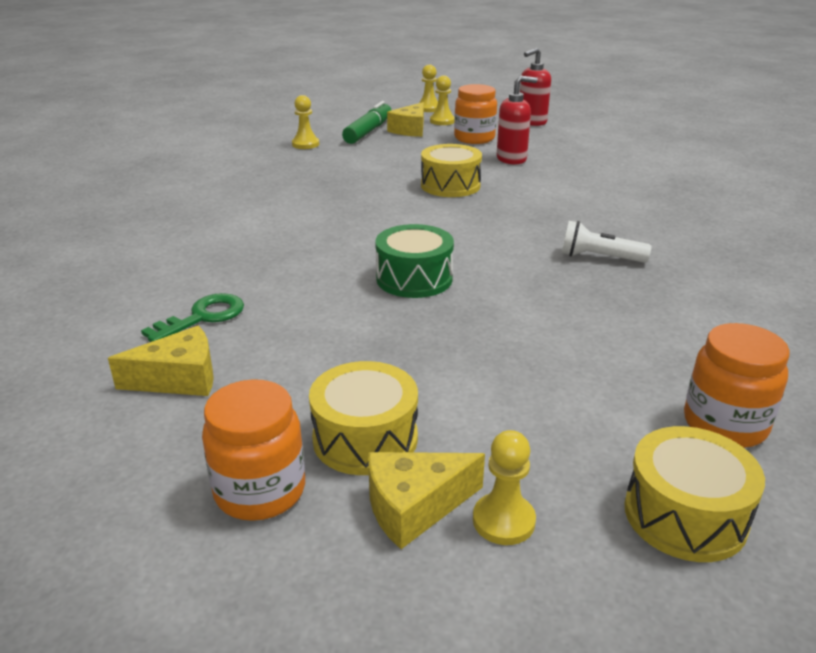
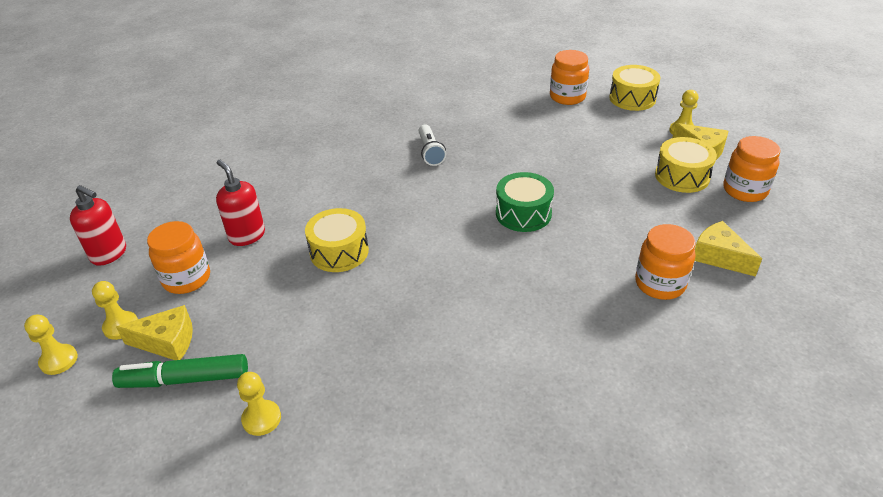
camera: 115 degrees left, 10 degrees up
green key [141,293,244,342] -> orange jar [635,224,696,300]

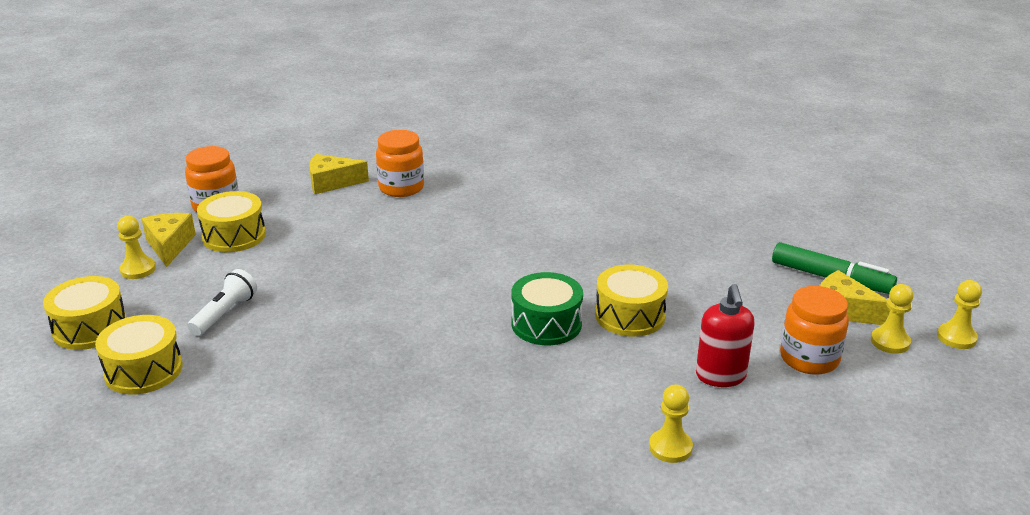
camera: 145 degrees left, 10 degrees down
red soap dispenser [70,185,126,266] -> none
yellow pawn [237,372,281,436] -> yellow pawn moved to [649,384,693,463]
white flashlight [419,124,446,166] -> white flashlight moved to [187,269,257,336]
green drum [496,172,554,232] -> green drum moved to [512,272,583,345]
orange jar [550,50,589,105] -> yellow drum [95,315,183,395]
yellow cheese [695,221,762,277] -> yellow cheese turned 90 degrees clockwise [309,154,369,194]

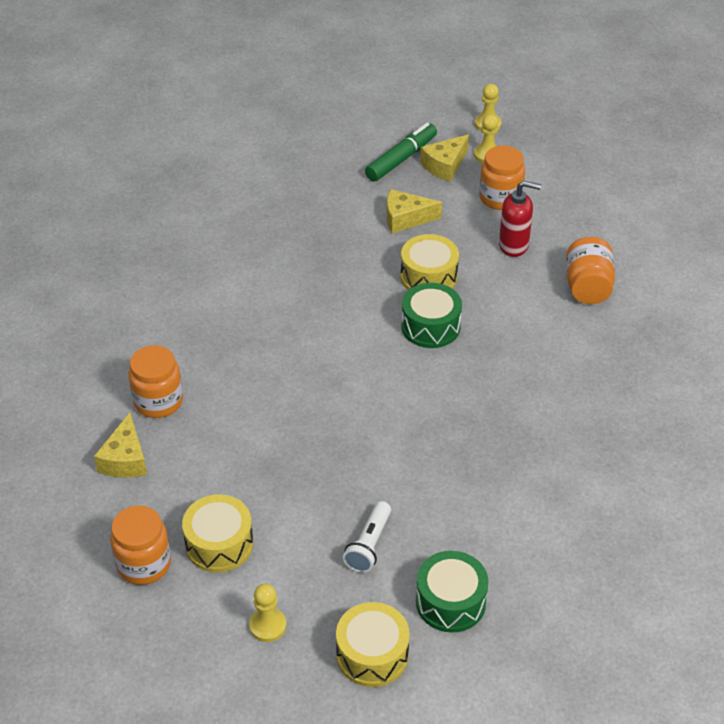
camera: 80 degrees left, 15 degrees up
yellow drum [95,315,183,395] -> green drum [416,551,488,632]
yellow cheese [142,213,196,267] -> yellow cheese moved to [387,189,442,233]
white flashlight [187,269,257,336] -> white flashlight turned 105 degrees counterclockwise [343,501,391,573]
yellow pawn [649,384,693,463] -> orange jar [566,237,615,304]

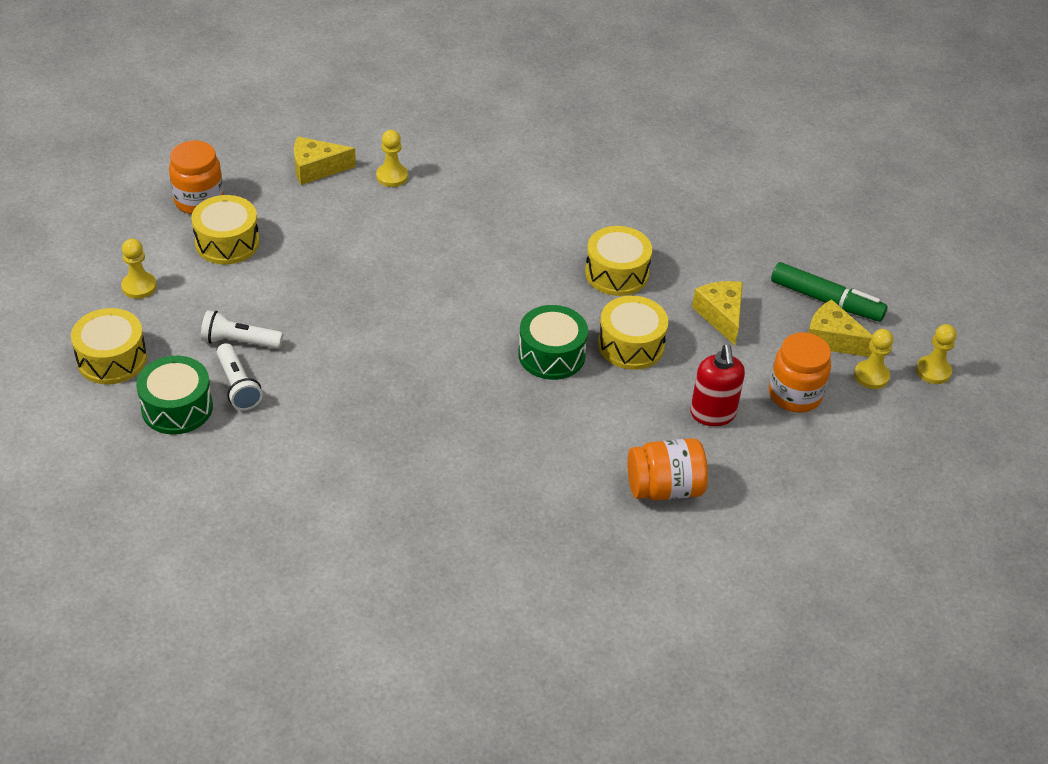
camera: 75 degrees right, 0 degrees up
orange jar [129,345,183,418] -> yellow pawn [376,130,408,187]
none -> white flashlight [217,343,263,410]
none -> yellow drum [585,226,652,296]

